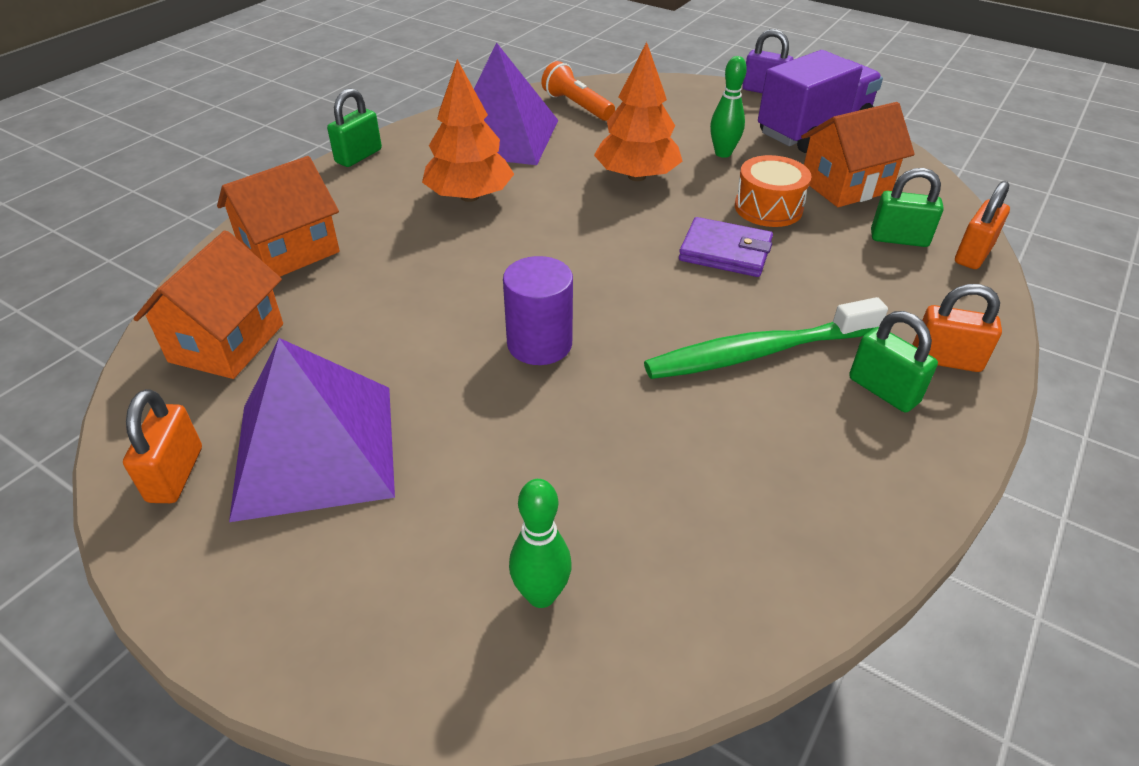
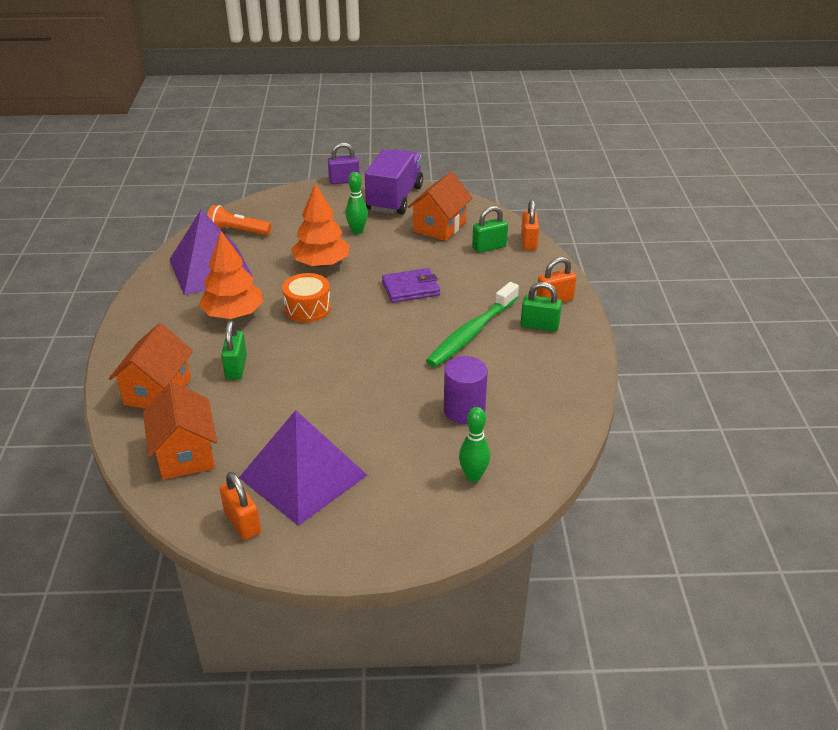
camera: 35 degrees left, 5 degrees down
green padlock [327,88,382,167] -> green padlock moved to [221,321,247,379]
purple cylinder [503,256,573,365] -> purple cylinder moved to [444,356,488,424]
orange drum [735,155,811,227] -> orange drum moved to [282,273,331,322]

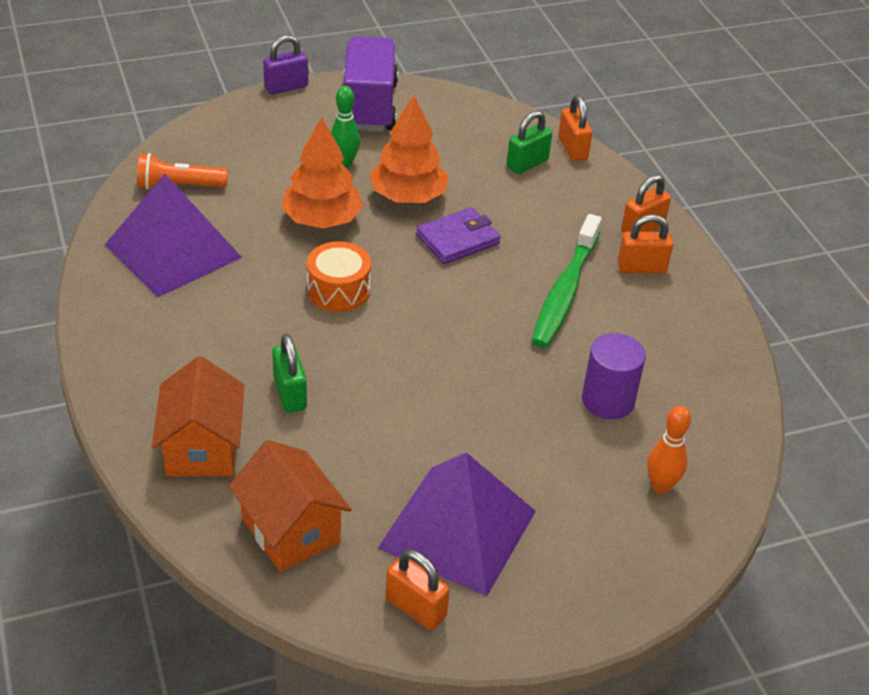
camera: 20 degrees left, 5 degrees up
orange tree [199,231,263,319] -> orange tree moved to [370,95,449,203]
orange house [408,172,472,241] -> none
green bowling pin [459,407,490,482] -> orange bowling pin [647,406,691,494]
green padlock [521,282,562,332] -> orange padlock [618,214,673,273]

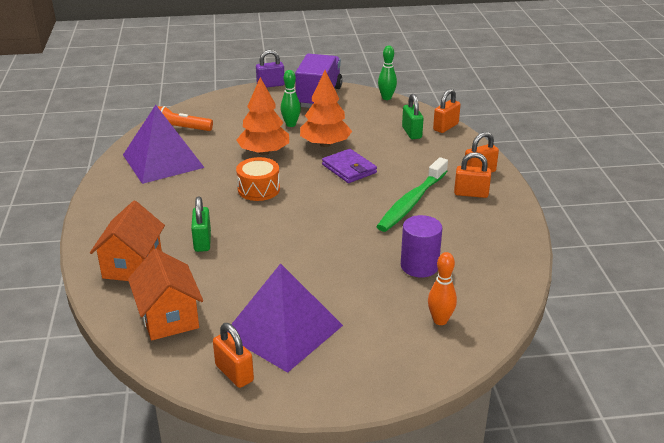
camera: 15 degrees right, 10 degrees down
purple wallet [416,207,501,264] -> purple wallet turned 75 degrees clockwise [322,149,377,183]
green padlock [507,110,552,174] -> green padlock turned 75 degrees counterclockwise [402,94,424,139]
orange padlock [558,95,592,161] -> orange padlock turned 45 degrees clockwise [433,89,461,133]
none -> green bowling pin [378,46,397,100]

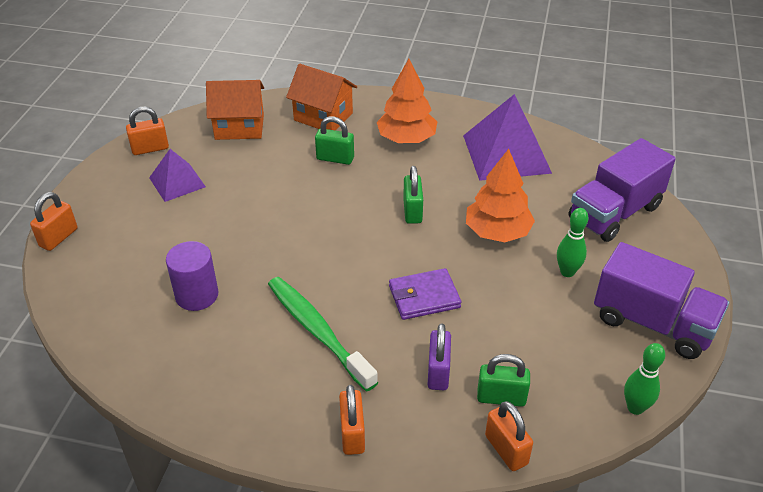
camera: 110 degrees right, 10 degrees up
orange flashlight [158,106,213,131] -> none
purple pyramid [227,263,343,373] -> purple pyramid [149,149,206,202], size x0.57
orange drum [236,157,280,201] -> green padlock [403,166,423,224]
purple padlock [256,50,285,88] -> purple padlock moved to [428,324,451,390]
orange tree [300,70,352,147] -> orange tree moved to [377,59,437,143]
orange bowling pin [428,252,457,325] -> none
orange padlock [454,152,491,198] -> orange padlock moved to [30,192,78,251]
none -> purple truck [568,138,676,242]

